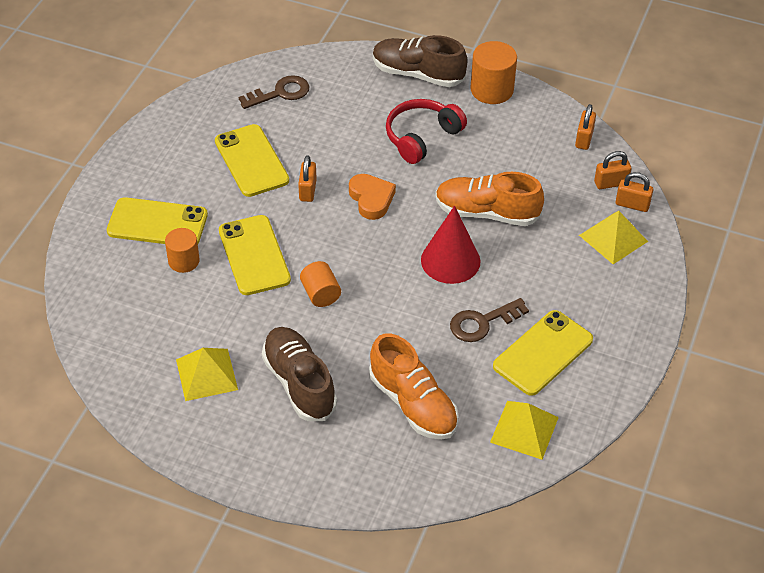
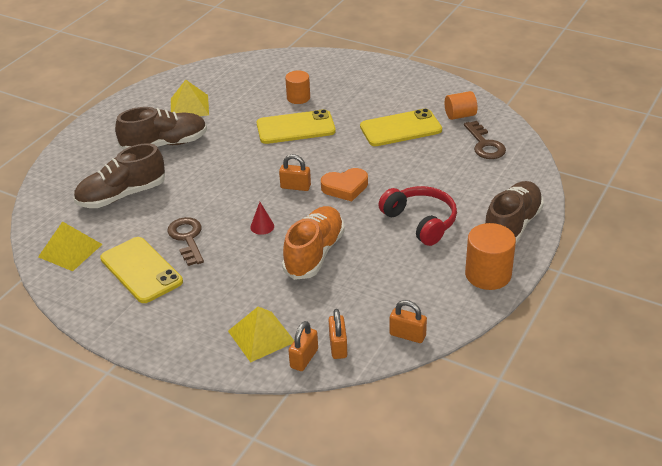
camera: 100 degrees right, 10 degrees down
yellow phone [107,197,208,244] -> none
orange padlock [298,155,317,202] -> orange padlock moved to [279,154,311,191]
orange cylinder [300,261,341,307] -> orange cylinder moved to [445,91,477,120]
orange shoe [369,333,459,440] -> brown shoe [73,143,165,208]
red cone [421,206,480,284] -> red cone [250,202,274,235], size x0.45

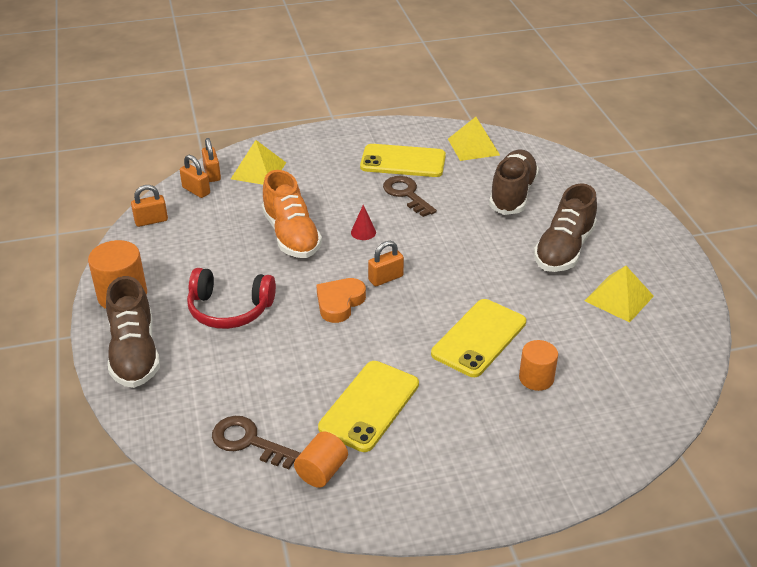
camera: 135 degrees right, 0 degrees up
brown key [167,217,204,266] -> brown key turned 150 degrees counterclockwise [383,176,437,217]

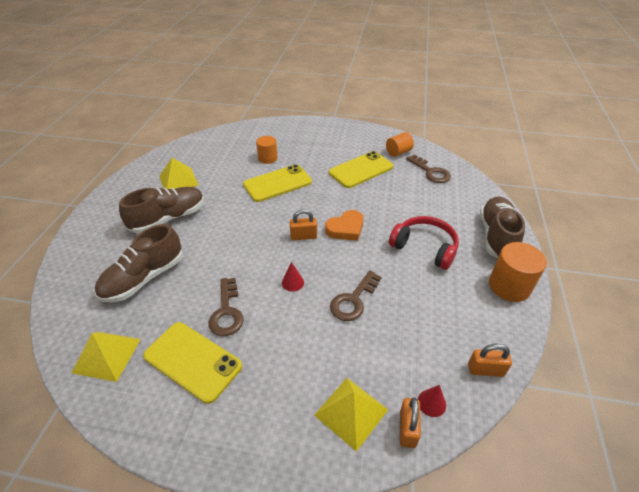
camera: 155 degrees left, 5 degrees up
orange padlock [180,155,210,198] -> red cone [418,385,446,417]
orange shoe [262,170,322,258] -> brown key [330,270,382,321]

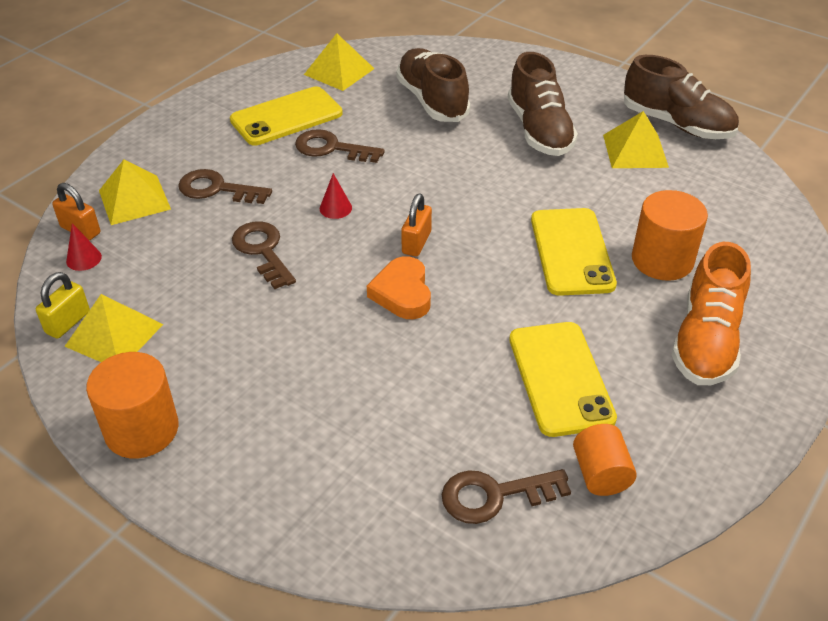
camera: 115 degrees right, 0 degrees up
orange cylinder [256,136,278,164] -> orange cylinder [632,190,708,281], size x1.54
red headphones [389,216,459,270] -> none
orange padlock [468,344,512,377] -> yellow padlock [36,272,90,339]
brown shoe [480,197,525,258] -> brown shoe moved to [624,55,739,139]
none -> yellow pyramid [64,294,163,362]
none -> brown key [178,169,272,204]
none -> orange shoe [672,242,751,385]

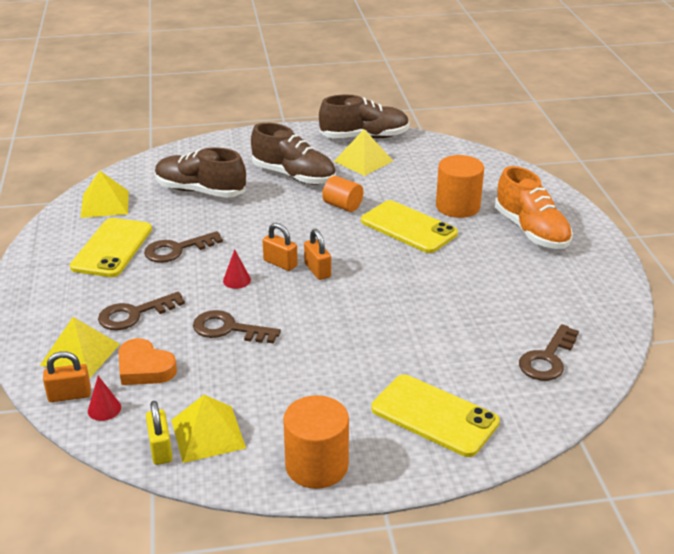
camera: 45 degrees left, 10 degrees down
orange heart [367,256,431,319] -> orange heart moved to [119,338,177,385]
yellow phone [509,322,617,437] -> yellow phone moved to [371,375,500,457]
orange cylinder [573,424,637,496] -> orange cylinder moved to [322,176,363,212]
none -> orange padlock [263,223,298,271]

